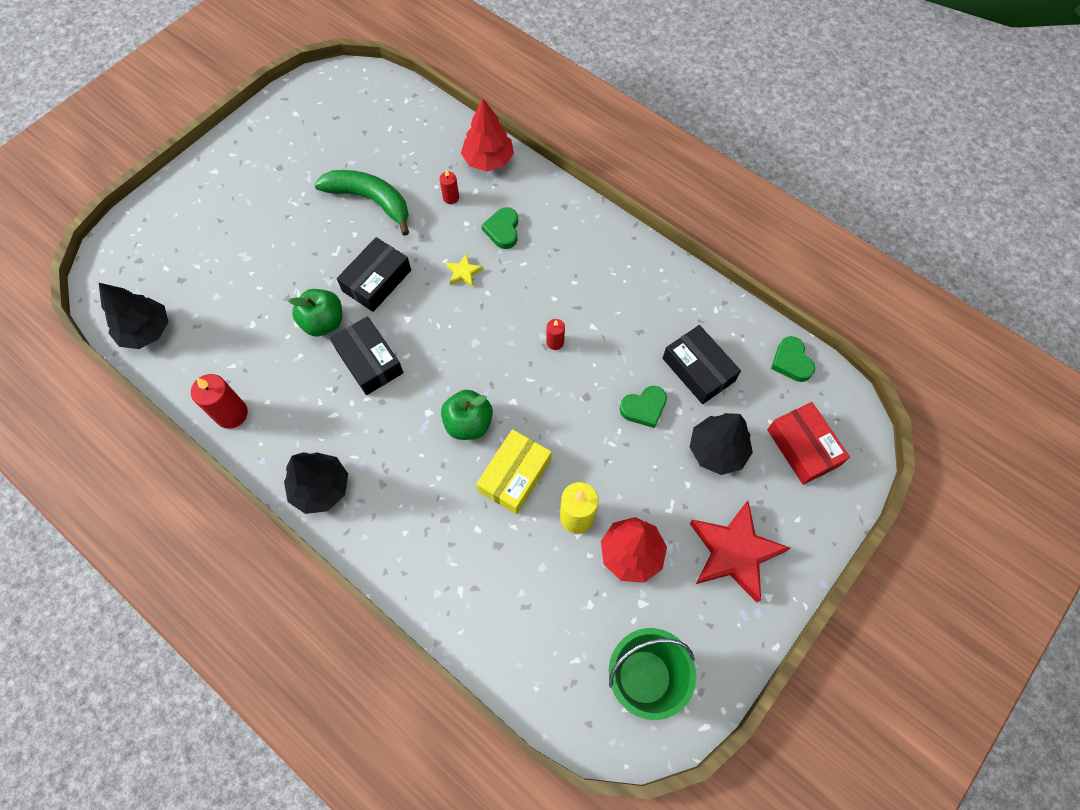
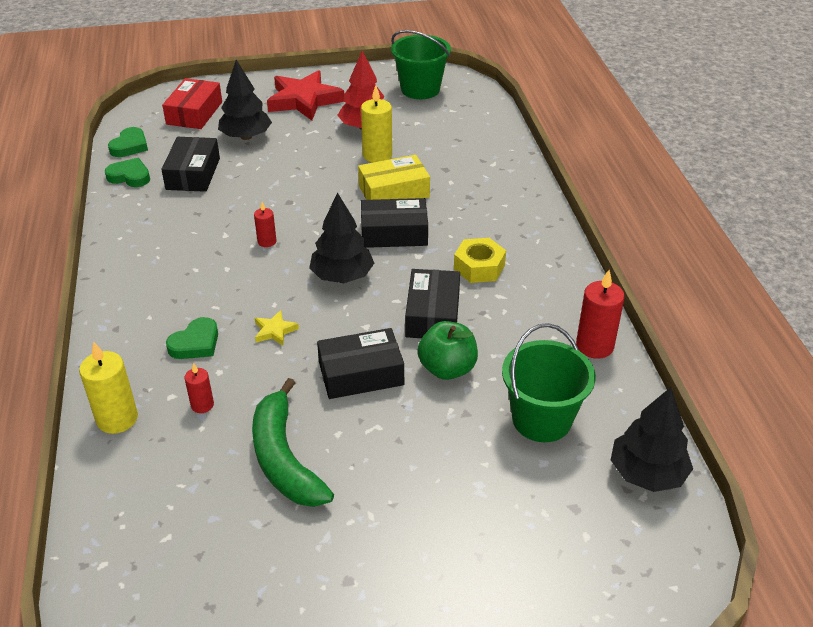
camera: 140 degrees left, 25 degrees down
black tree [284,452,348,514] -> black tree moved to [309,192,374,283]
green apple [441,390,493,440] -> black box [361,198,428,248]
red tree [461,99,514,172] -> yellow candle [79,342,138,434]
green heart [619,386,667,428] -> green heart moved to [105,158,150,187]
none -> yellow nut [454,238,506,283]
none -> green bucket [502,323,596,442]

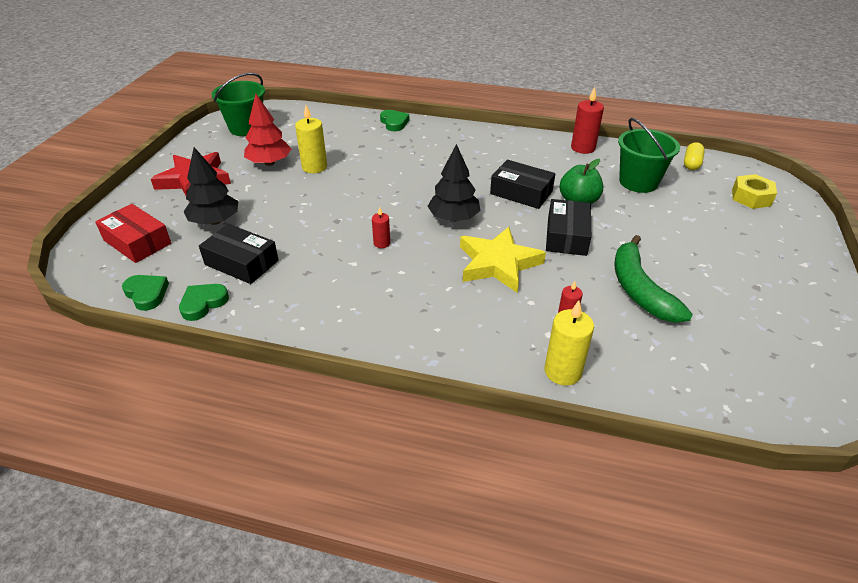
camera: 65 degrees left, 0 degrees up
green heart [166,317,218,359] -> green heart moved to [380,110,409,131]
green banana [252,378,334,507] -> green banana turned 75 degrees clockwise [614,235,693,323]
yellow star [255,310,299,346] -> yellow star [460,227,546,293], size x2.29
yellow box [358,155,430,200] -> none
black box [361,198,428,248] -> none
yellow nut [454,238,506,283] -> yellow nut moved to [732,174,777,209]
black tree [611,387,693,492] -> yellow capsule [684,142,705,170]

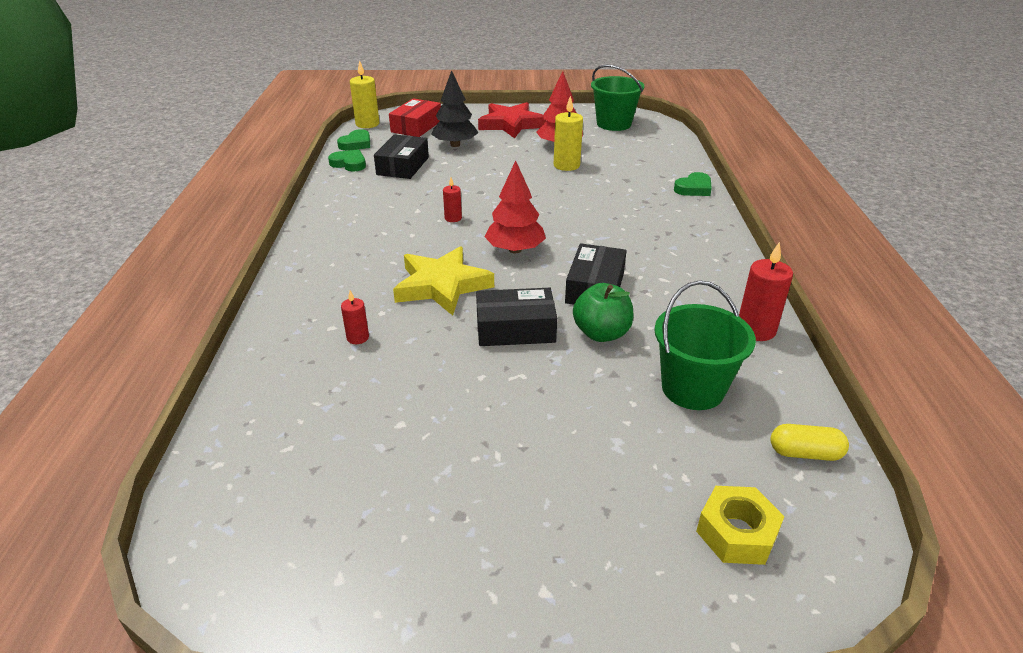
camera: 75 degrees right, 5 degrees down
black tree [427,144,480,222] -> red tree [484,160,546,253]
yellow candle [544,300,594,386] -> yellow candle moved to [350,60,379,128]
green banana [614,235,693,323] -> none

